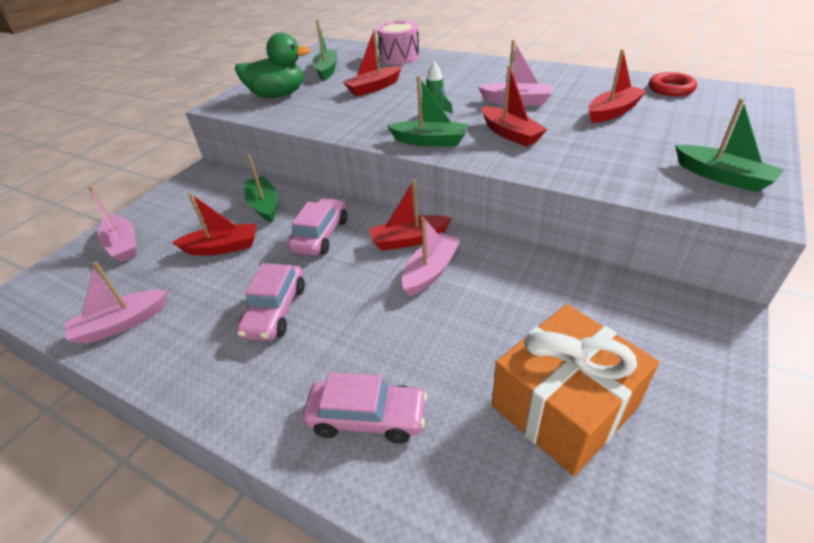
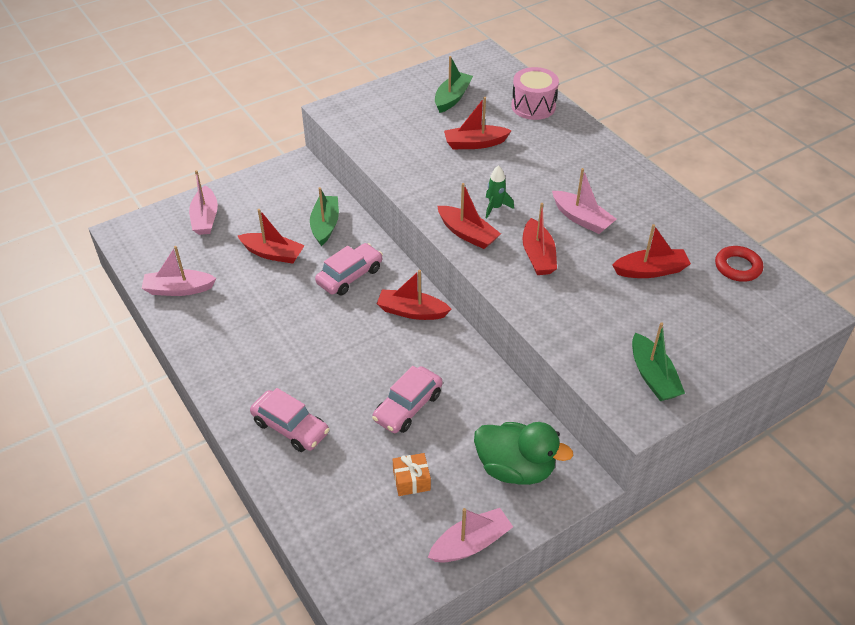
camera: 25 degrees right, 5 degrees up
green duck [235,33,311,98] -> green duck moved to [474,422,573,485]
pink car [236,263,305,341] -> pink car moved to [372,366,443,433]
green boat [387,76,468,147] -> red boat [437,183,501,249]
pink boat [402,217,461,296] -> pink boat moved to [428,508,513,563]
orange gift [492,304,659,476] -> orange gift [393,453,431,496], size x0.42

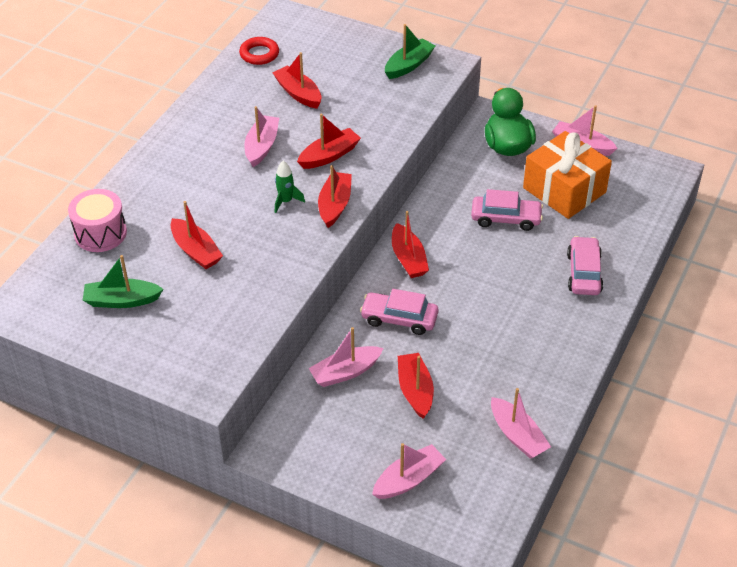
camera: 120 degrees left, 0 degrees up
green boat [310,187,339,246] -> pink boat [308,327,384,387]
orange gift [393,453,431,496] -> orange gift [523,131,612,219], size x2.36

